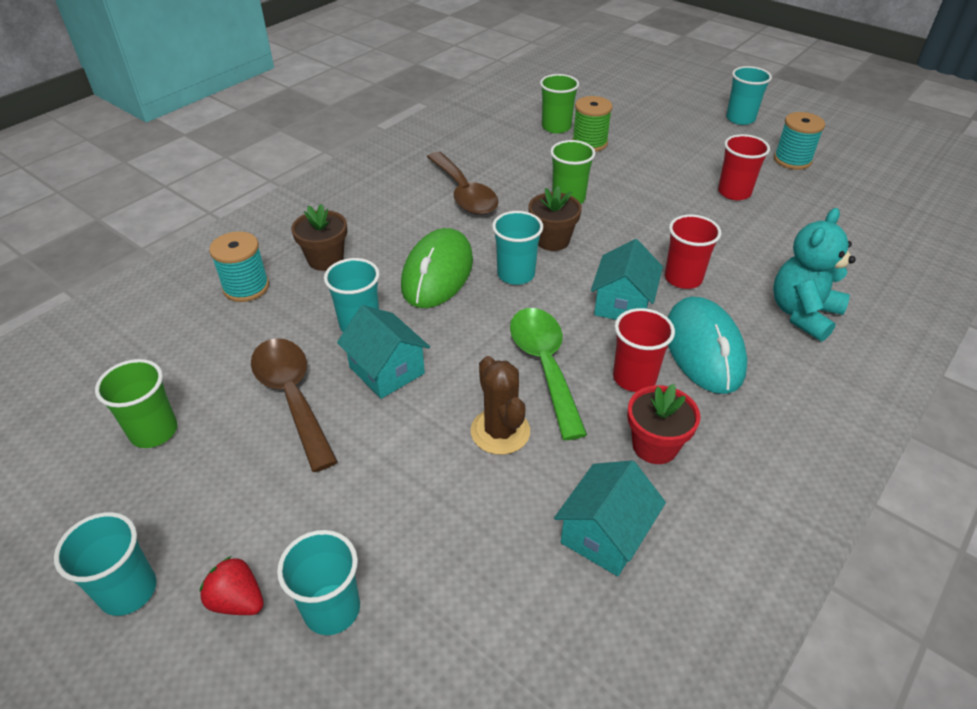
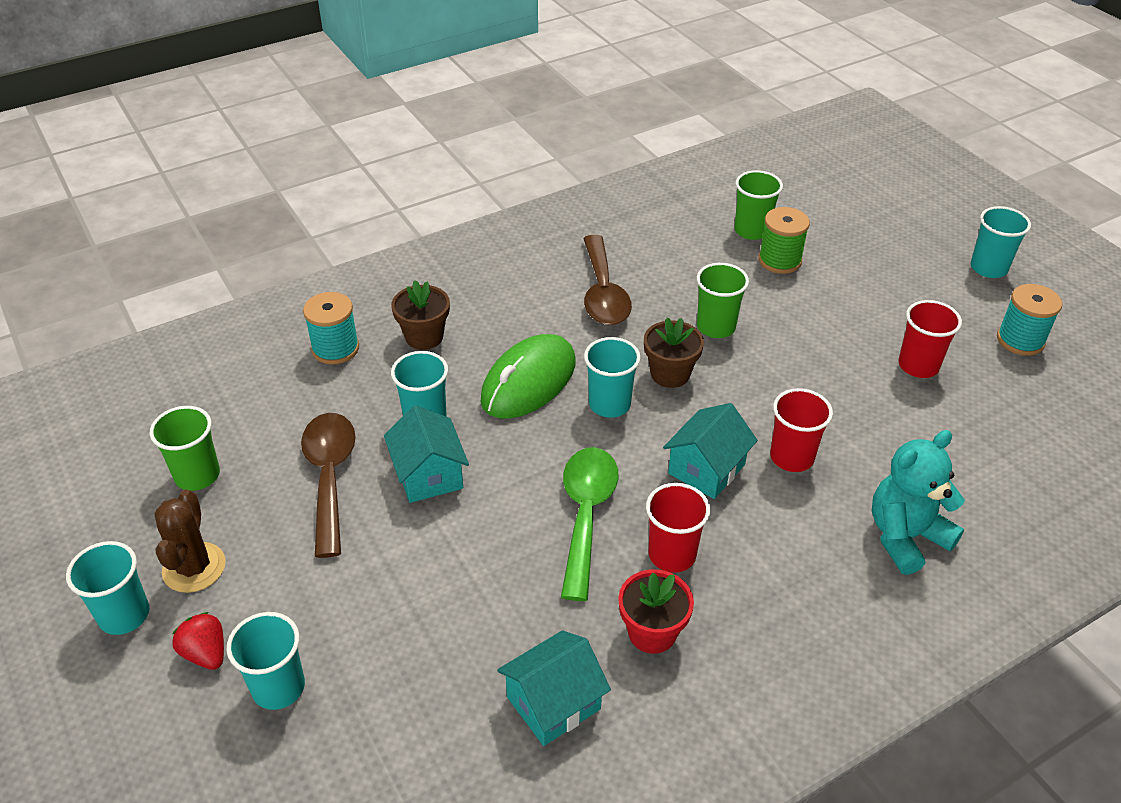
camera: 20 degrees right, 0 degrees up
brown cactus [471,356,530,455] -> brown cactus moved to [155,490,226,593]
turquoise mouse [667,297,747,394] -> none

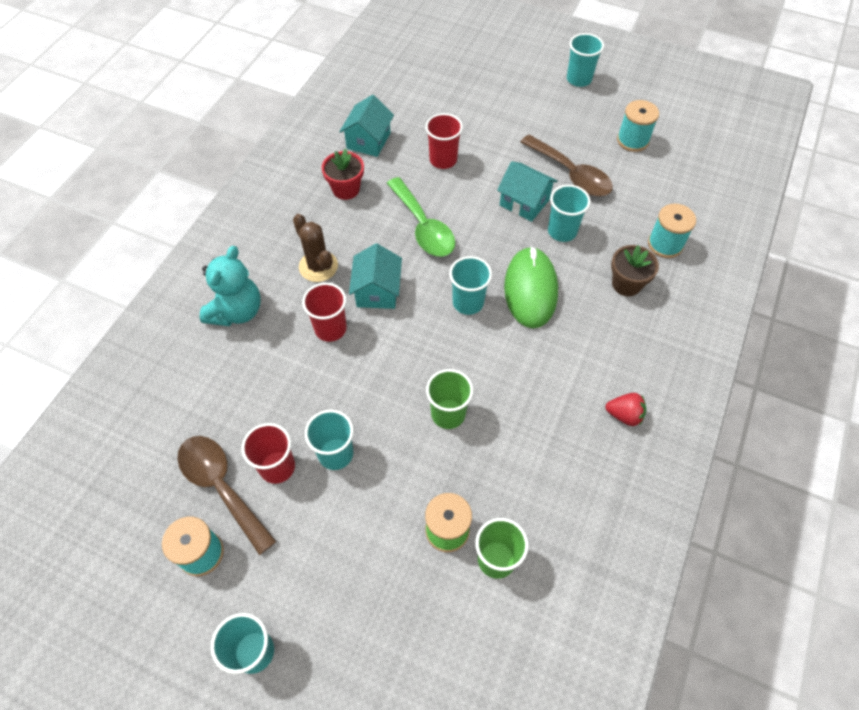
camera: 145 degrees right, 15 degrees up
green cup [150,406,220,491] -> turquoise spool [617,100,659,152]
brown cactus [155,490,226,593] -> brown cactus moved to [293,214,338,282]
red strawberry [172,612,224,670] -> red strawberry moved to [605,393,646,426]
turquoise cup [226,612,305,710] -> turquoise cup moved to [305,410,354,470]
brown spoon [583,235,632,325] -> brown spoon moved to [177,436,277,555]
brown flower pot [644,318,704,388] -> none
red cup [646,483,710,573] -> red cup moved to [425,113,463,169]

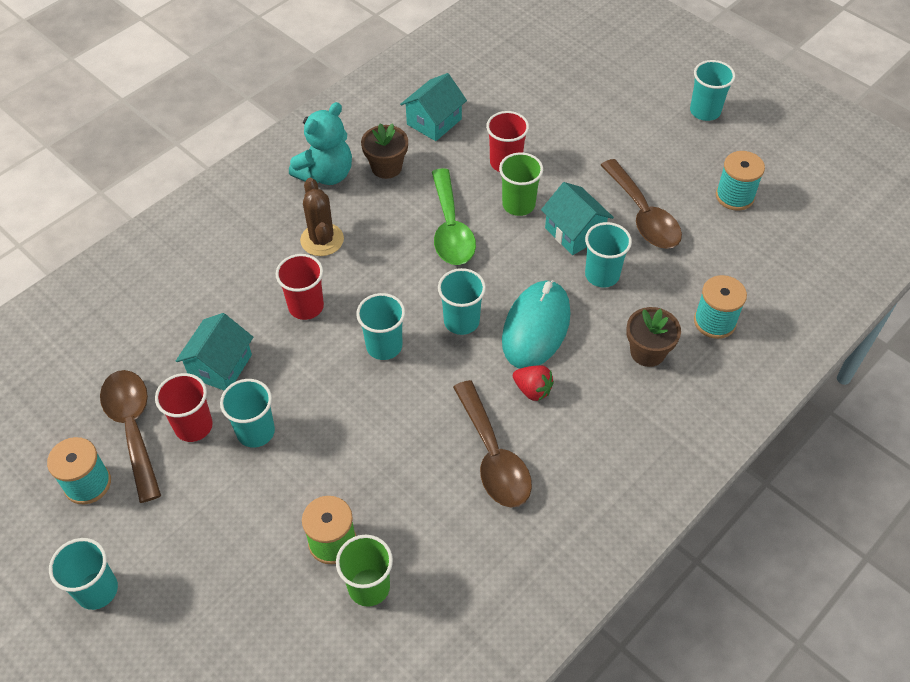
camera: 20 degrees right, 5 degrees down
turquoise teddy bear [200,246,261,326] -> turquoise teddy bear moved to [289,102,352,185]
red flower pot [322,149,364,200] -> brown flower pot [361,123,408,179]
turquoise house [349,243,402,309] -> turquoise house moved to [176,313,253,391]
green cup [426,369,473,429] -> green cup moved to [499,152,543,216]
green mouse [504,246,558,328] -> turquoise mouse [502,280,571,368]
red strawberry [605,393,646,426] -> red strawberry moved to [513,365,554,401]
none -> turquoise cup [356,293,405,360]
none -> brown spoon [453,380,532,508]

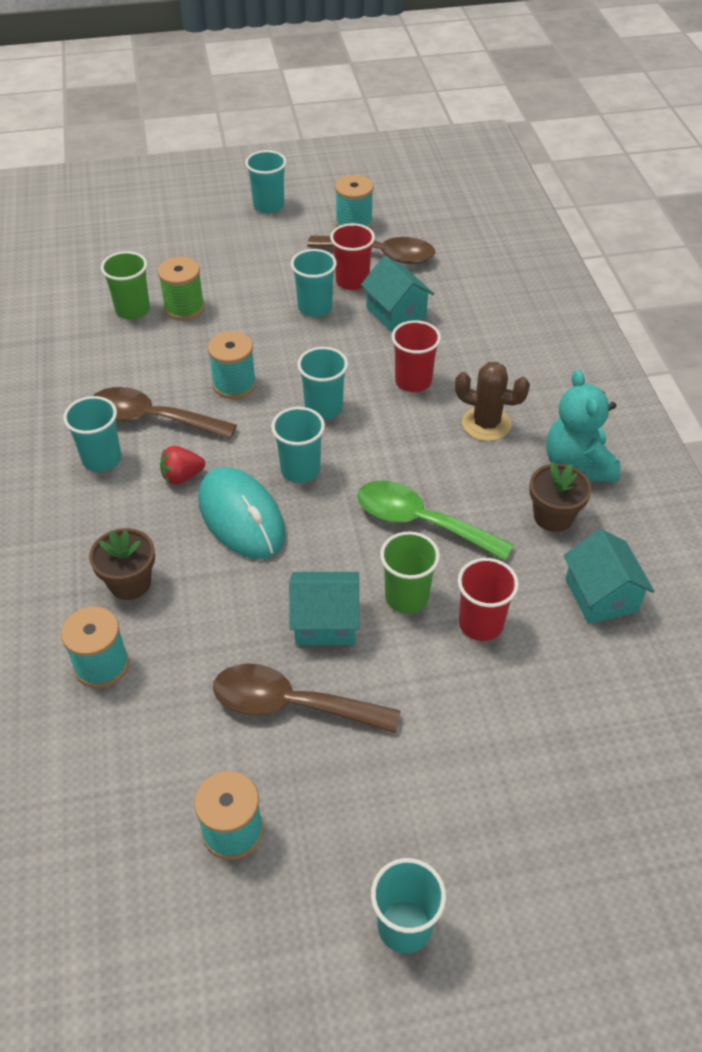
camera: 125 degrees right, 5 degrees down
turquoise cup [585,222,632,287] -> turquoise cup moved to [63,396,122,472]
none -> turquoise spool [207,331,256,399]

